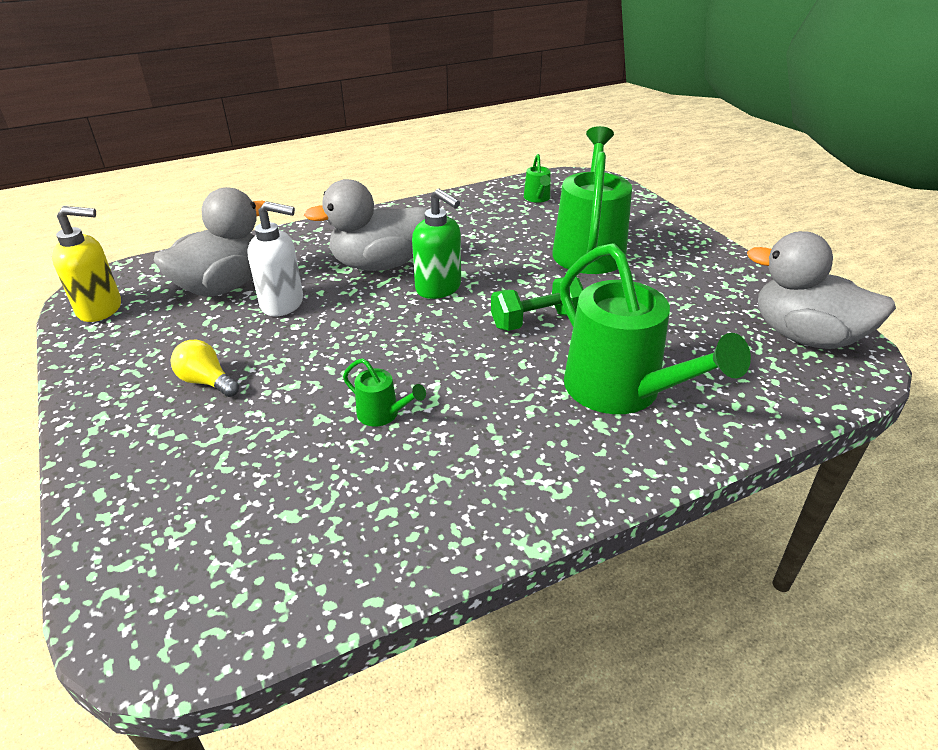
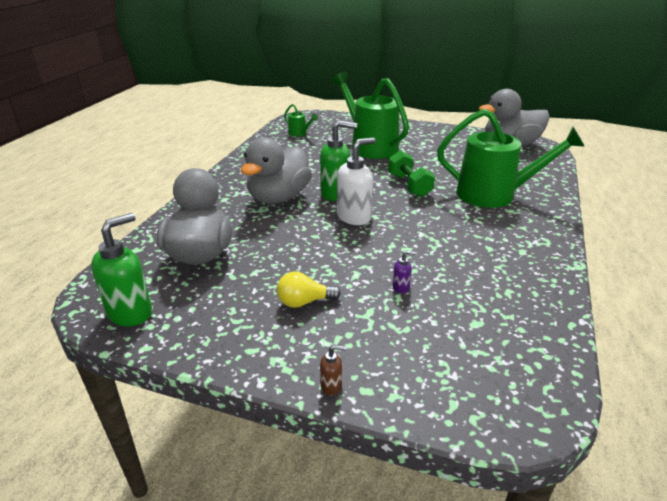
camera: 45 degrees left, 5 degrees down
yellow soap dispenser [52,206,121,322] -> green soap dispenser [91,213,152,326]
white soap dispenser [247,201,303,316] -> white soap dispenser moved to [337,138,376,225]
green watering can [343,358,426,427] -> none
green dumbbell [491,277,584,331] -> green dumbbell turned 45 degrees counterclockwise [388,150,435,197]
none -> brown soap dispenser [320,345,347,395]
none -> purple soap dispenser [393,251,417,293]

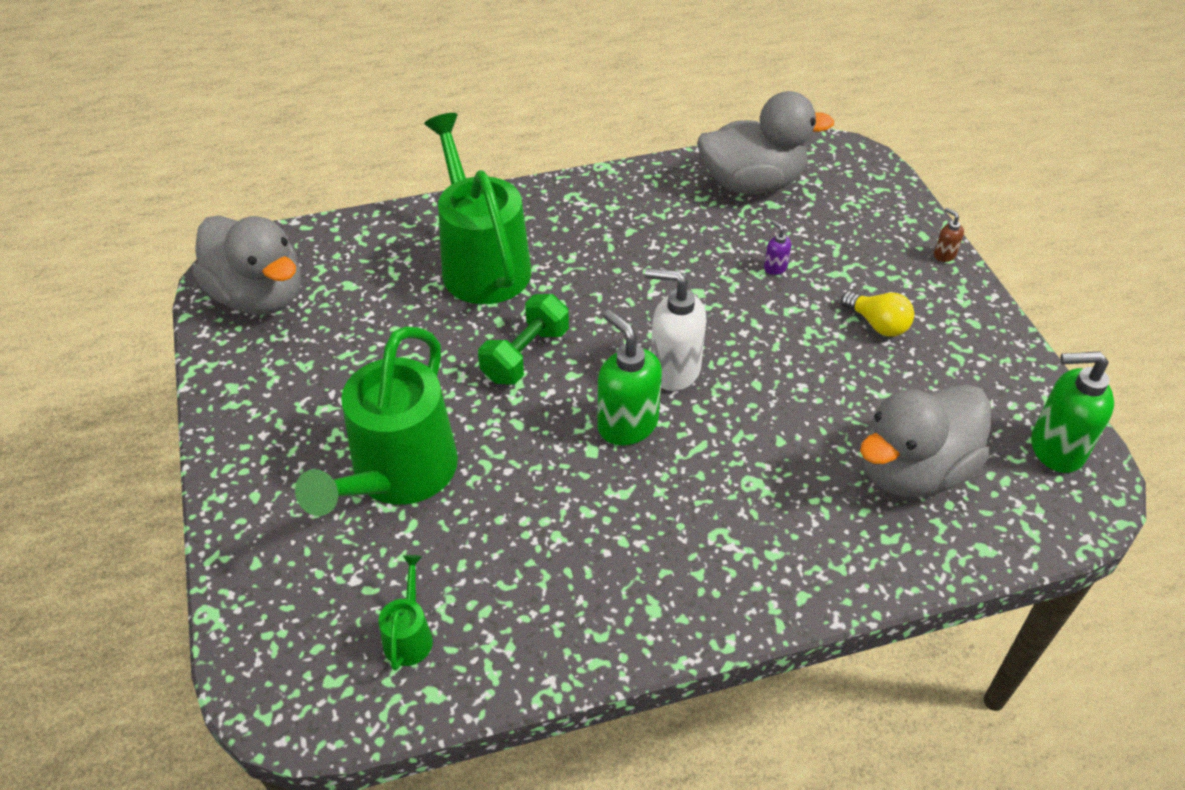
camera: 125 degrees left, 15 degrees up
grey duck [241,137,312,204] -> grey duck moved to [697,91,834,194]

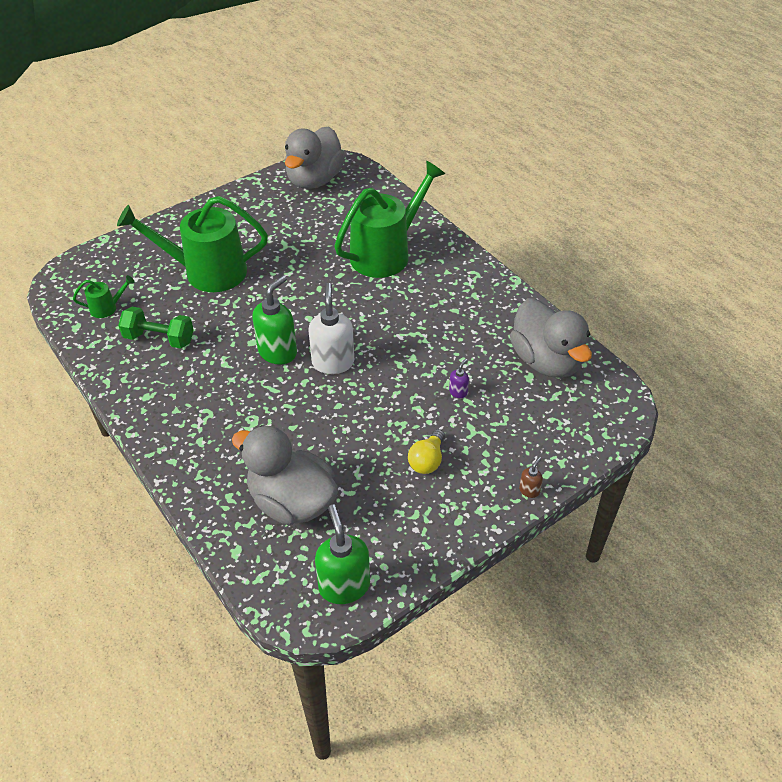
camera: 70 degrees right, 0 degrees up
green dumbbell [478,294,569,385] -> green dumbbell moved to [118,307,194,349]

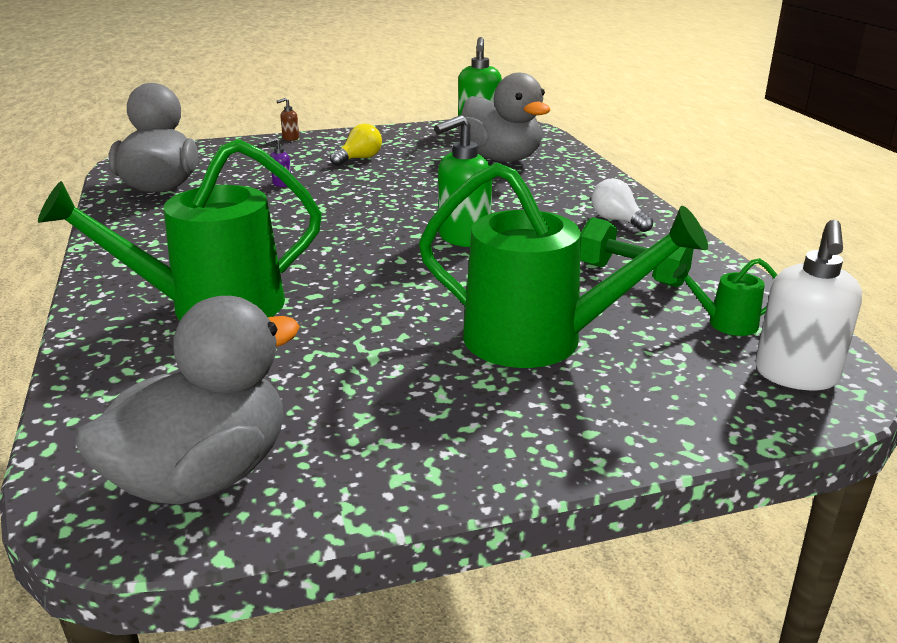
camera: 160 degrees left, 20 degrees down
white soap dispenser [308,283,354,374] -> white soap dispenser moved to [755,220,862,390]
none -> white light bulb [591,178,653,232]

